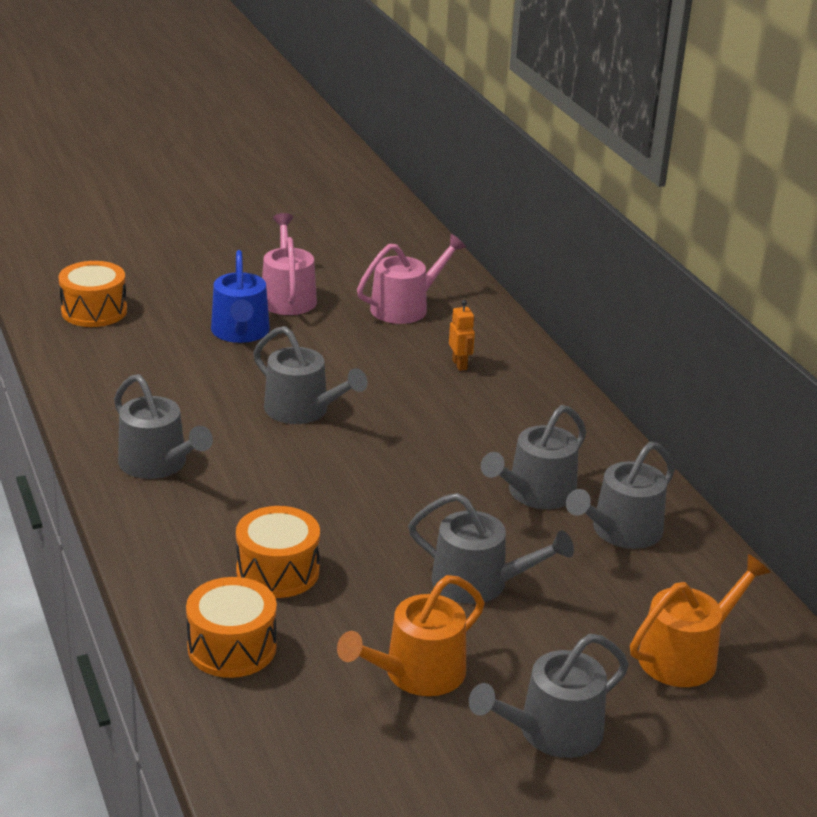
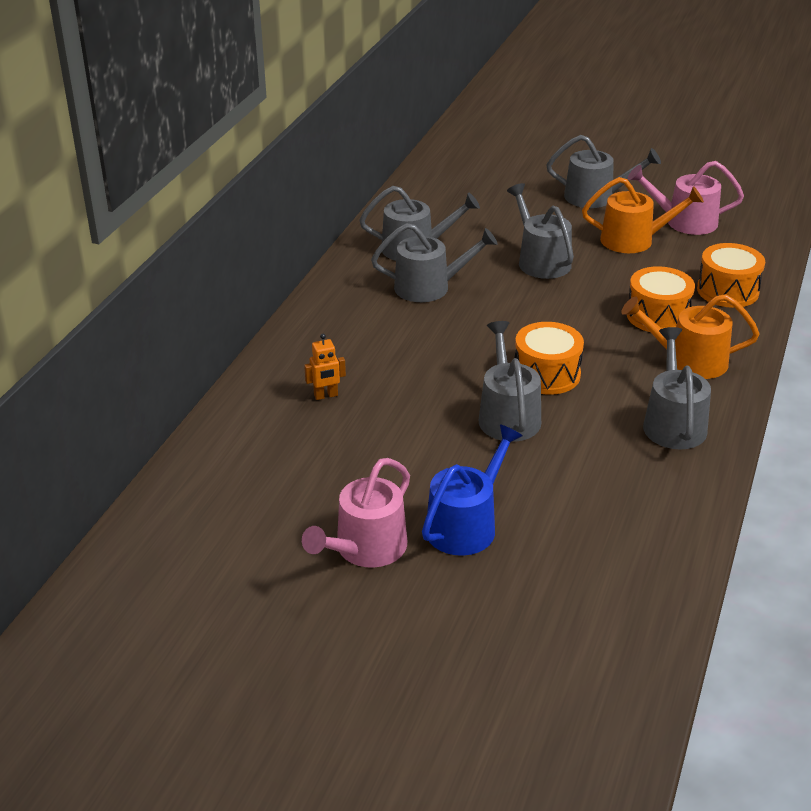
camera: 135 degrees left, 5 degrees up
orange drum [59,261,127,327] -> orange drum moved to [515,322,584,395]
pink watering can [357,234,466,324] -> pink watering can moved to [628,161,744,235]
orange robot [449,300,475,371] -> orange robot turned 135 degrees counterclockwise [304,334,346,400]
orange watering can [630,554,771,687] -> orange watering can moved to [621,294,760,379]

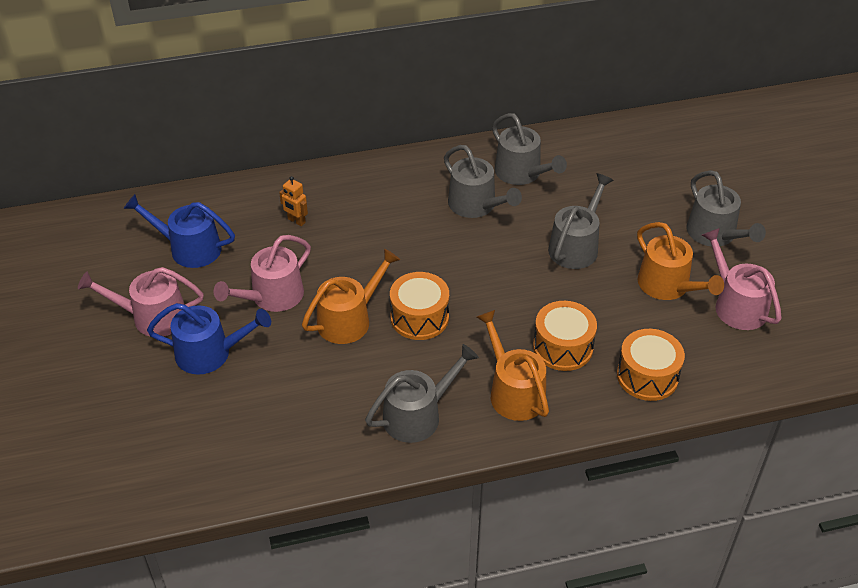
camera: 55 degrees right, 10 degrees up
grey watering can [479,321,541,442] -> orange watering can [302,249,400,344]
none -> blue watering can [124,194,235,268]
none -> pink watering can [214,235,311,312]

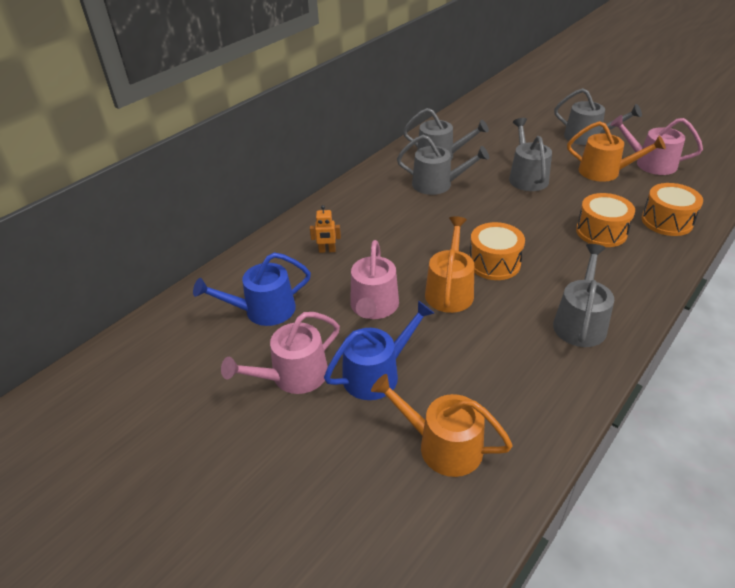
camera: 35 degrees left, 5 degrees down
orange watering can [477,310,549,421] -> orange watering can moved to [371,374,513,477]

